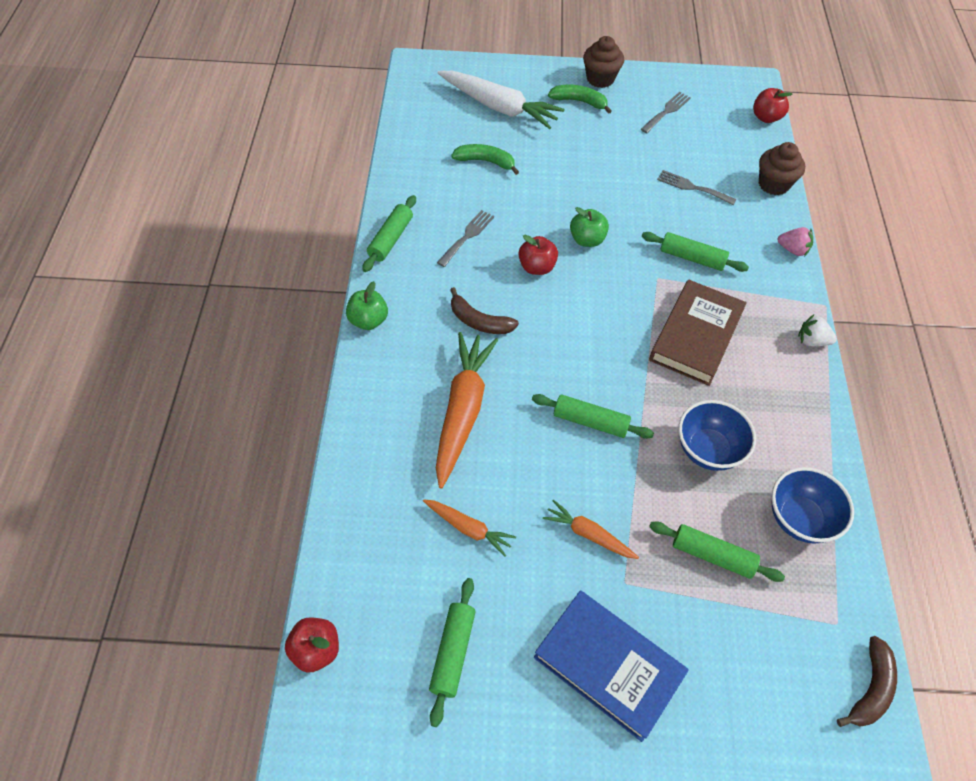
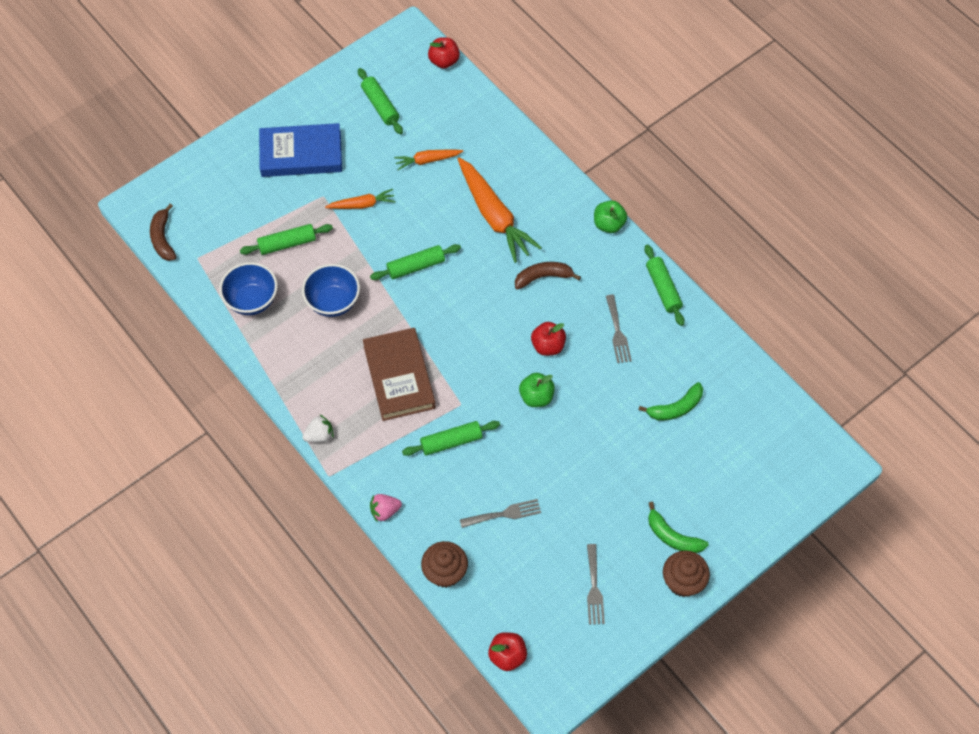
camera: 140 degrees right, 5 degrees up
white carrot [438,71,565,129] -> none
green banana [548,84,612,114] -> green banana turned 60 degrees clockwise [648,502,709,553]

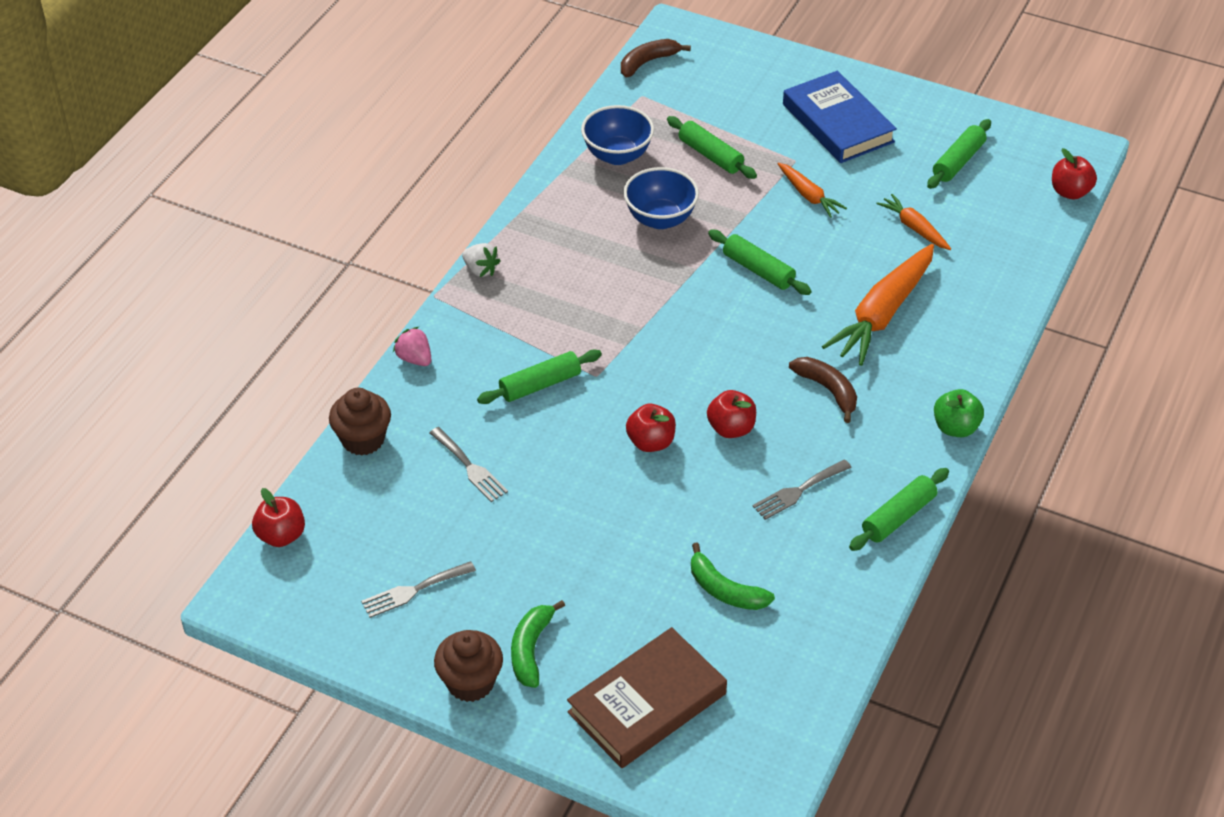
camera: 65 degrees right, 15 degrees down
brown book [363,328,436,421] -> brown book moved to [567,627,727,768]
green rolling pin [402,421,500,456] -> green rolling pin turned 75 degrees counterclockwise [477,350,602,404]
green apple [519,373,555,407] -> red apple [626,404,676,452]

